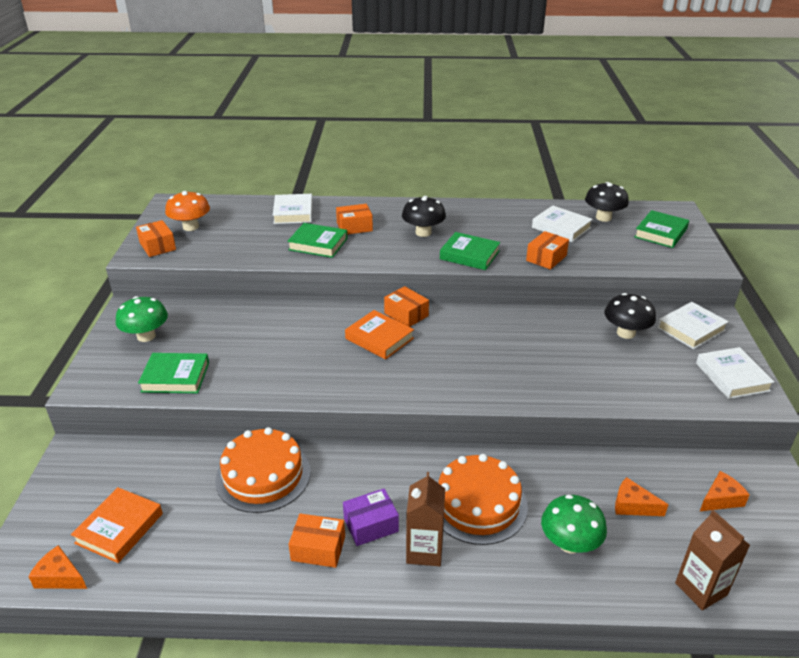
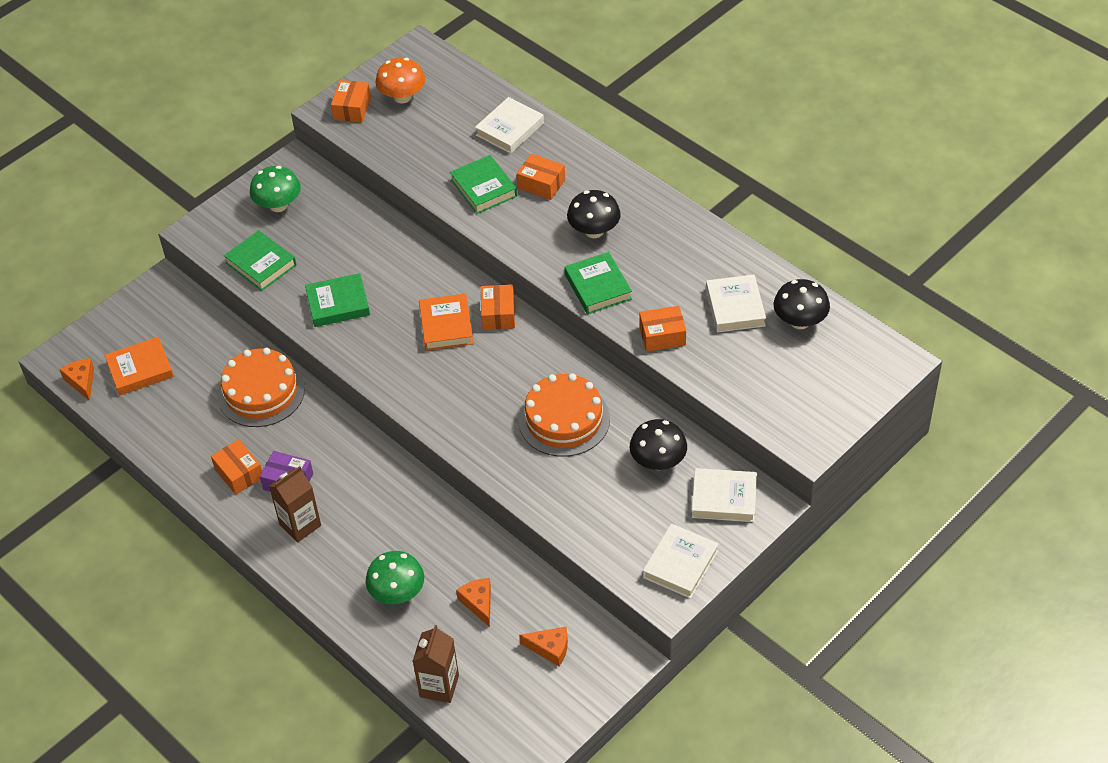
camera: 45 degrees right, 15 degrees up
orange cake [437,454,528,545] -> orange cake moved to [518,373,610,457]
green book [634,210,689,248] -> green book moved to [305,273,370,327]

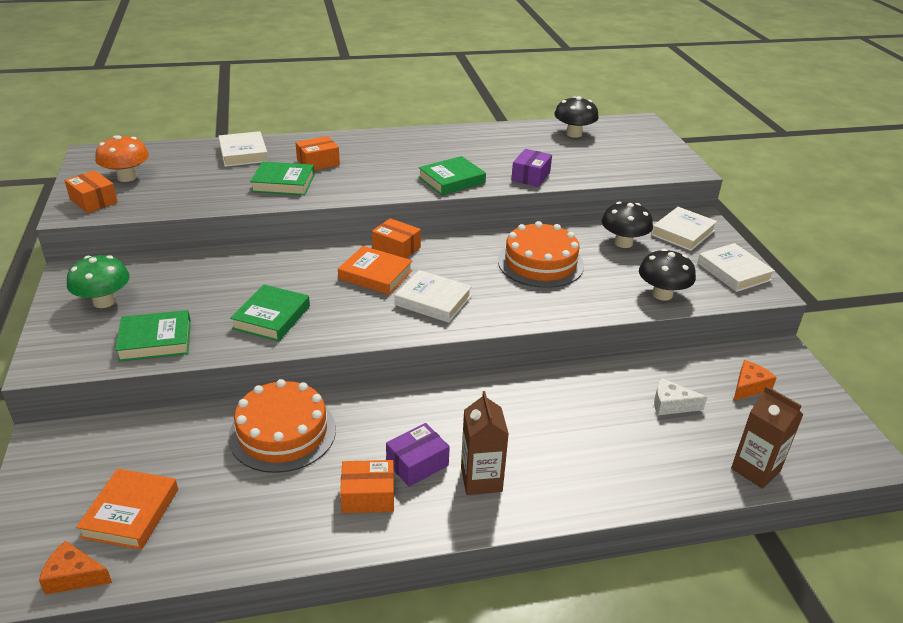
camera: 60 degrees left, 15 degrees down
green mushroom [366,551,424,604] -> none
orange cheese [456,578,491,627] -> white cheese [654,378,707,415]
green book [564,252,632,314] -> green book turned 45 degrees counterclockwise [418,156,486,195]
black mushroom [567,190,621,238] -> black mushroom moved to [639,249,696,301]
orange box [639,306,686,352] -> purple box [511,149,552,187]
white book [706,274,766,333] -> white book moved to [395,270,472,323]

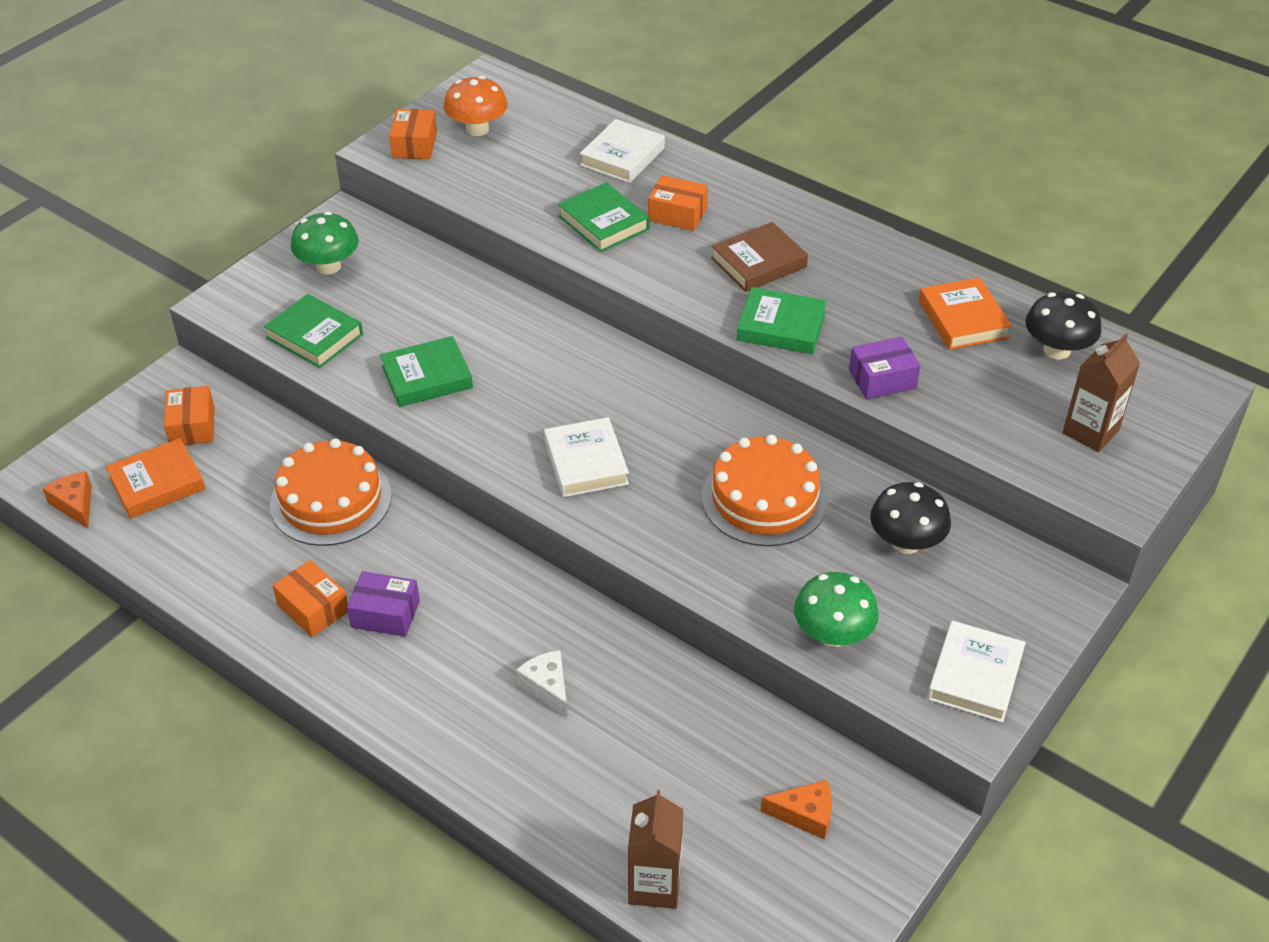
camera: 50 degrees right, 10 degrees up
orange book [338,246,413,295] -> orange book moved to [919,277,1012,350]
orange box [372,218,421,258] -> orange box moved to [164,386,215,445]
brown carton [461,391,509,495] -> brown carton moved to [1062,333,1140,452]
black mushroom [639,249,696,301] -> green mushroom [794,572,879,647]
white book [651,207,717,251] -> none
white cheese [654,378,707,415] -> white cheese moved to [516,650,567,717]
none -> brown book [711,222,808,292]

